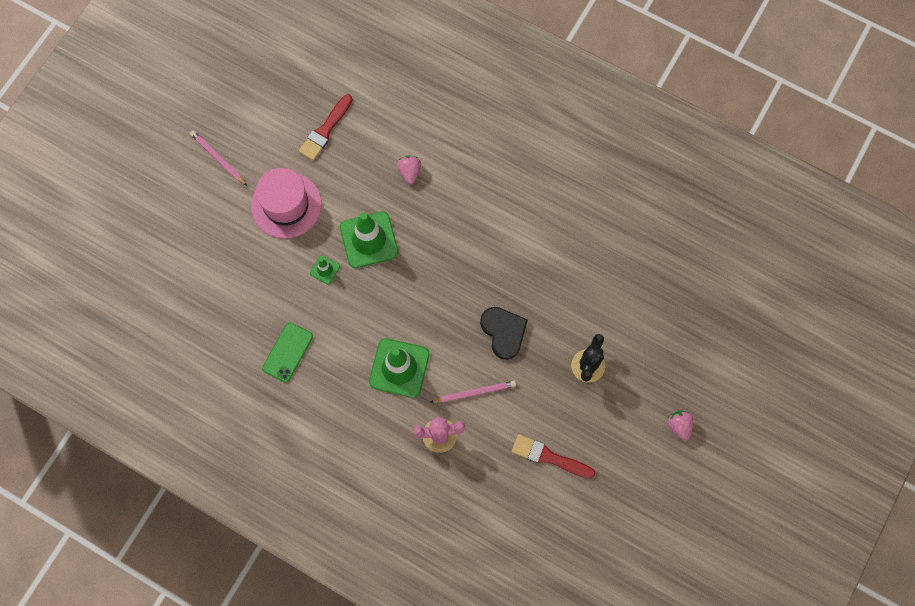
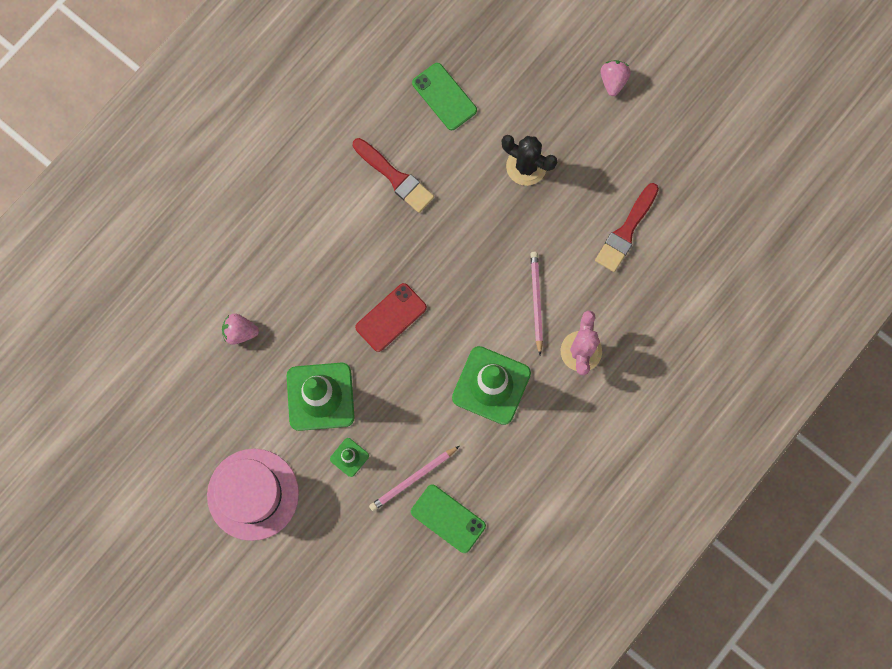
camera: 80 degrees left, 5 degrees up
pink pencil [190,130,247,186] -> pink pencil moved to [369,446,459,511]
red brush [299,94,353,161] -> red brush moved to [353,138,434,213]
black heart [480,307,528,360] -> none
pink strawberry [667,411,694,441] -> pink strawberry turned 105 degrees clockwise [601,60,631,96]
none -> red phone [355,283,427,352]
none -> green phone [412,63,477,130]

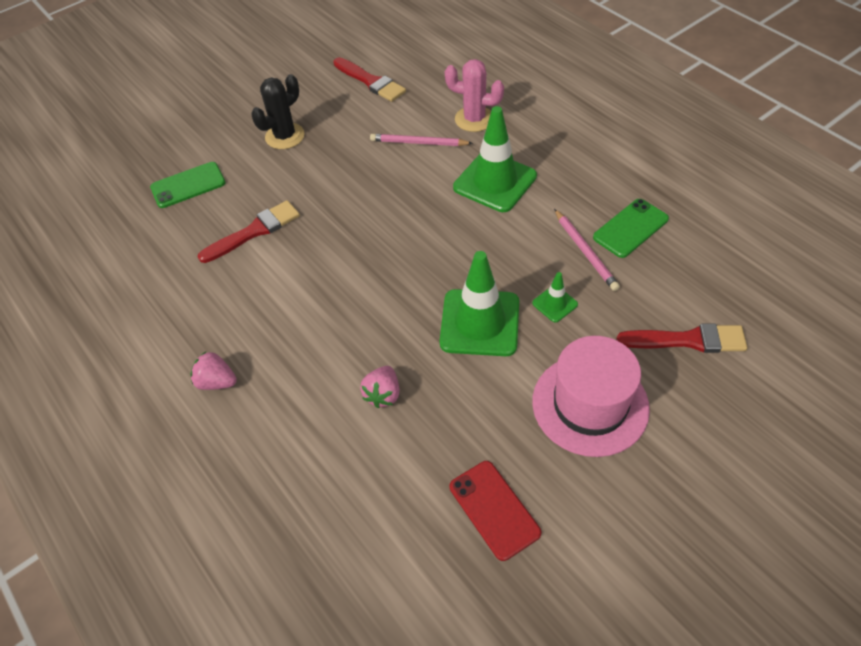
camera: 75 degrees left, 25 degrees down
red phone [355,283,427,352] -> red phone moved to [449,461,541,561]
pink strawberry [601,60,631,96] -> pink strawberry moved to [190,352,237,390]
none -> red brush [616,324,747,353]

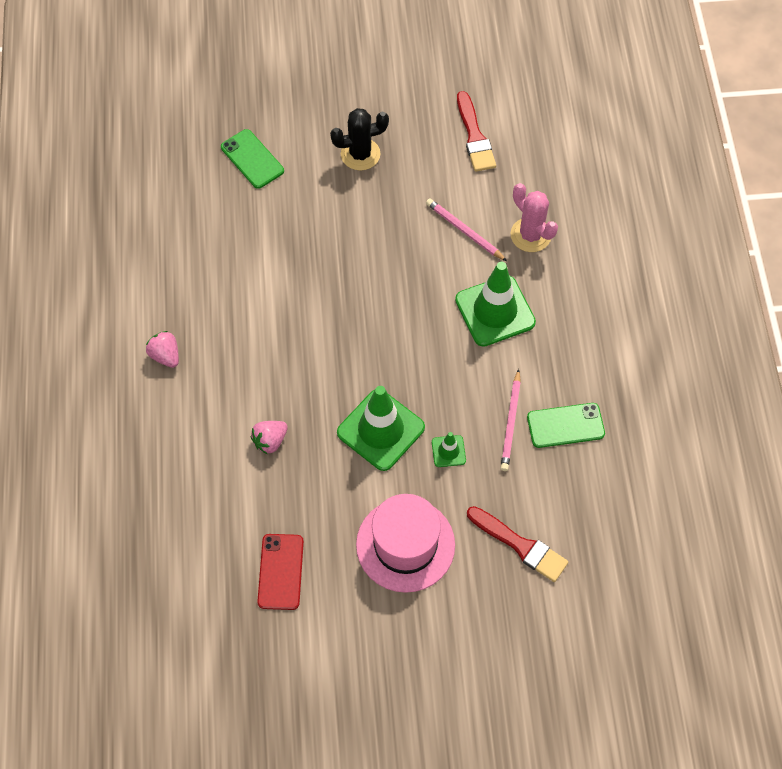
camera: 30 degrees right, 10 degrees up
green phone [150,162,226,208] -> green phone turned 45 degrees clockwise [221,129,284,189]
red brush [198,200,300,263] -> none

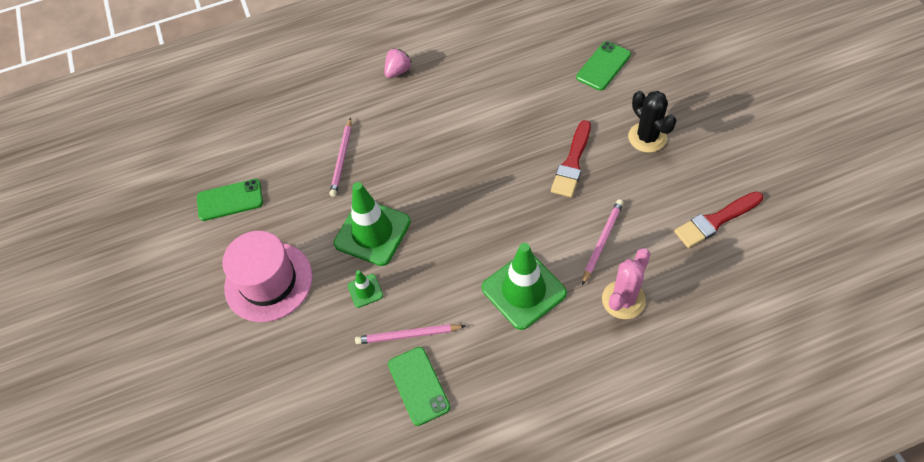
camera: 80 degrees right, 5 degrees down
pink strawberry [251,421,288,454] -> pink pencil [330,118,352,197]
red phone [257,534,304,610] -> green phone [197,179,263,221]
red brush [467,506,568,582] -> red brush moved to [551,120,591,197]

